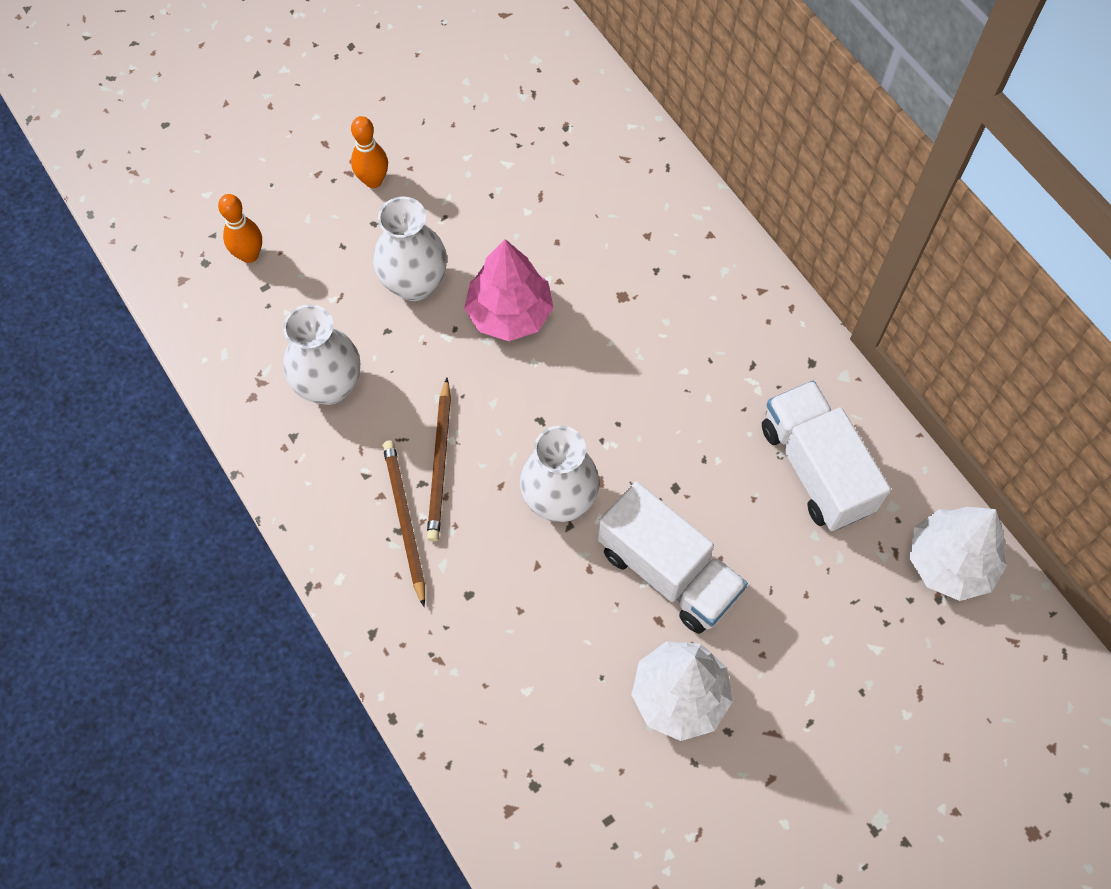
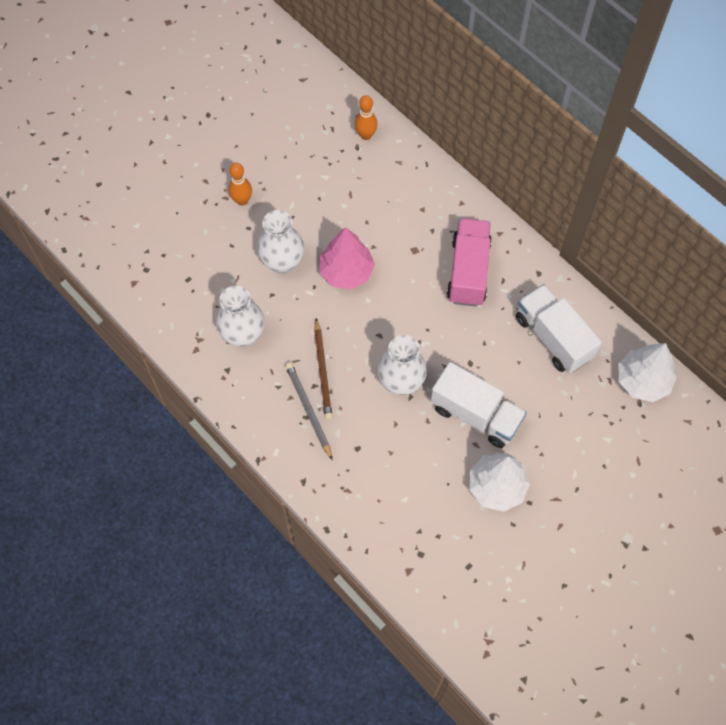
camera: 10 degrees left, 0 degrees up
orange bowling pin [218,194,262,263] -> orange bowling pin moved to [355,95,378,140]
brown pencil [382,440,425,607] -> grey pencil [285,362,332,460]
none -> pink truck [447,218,492,307]

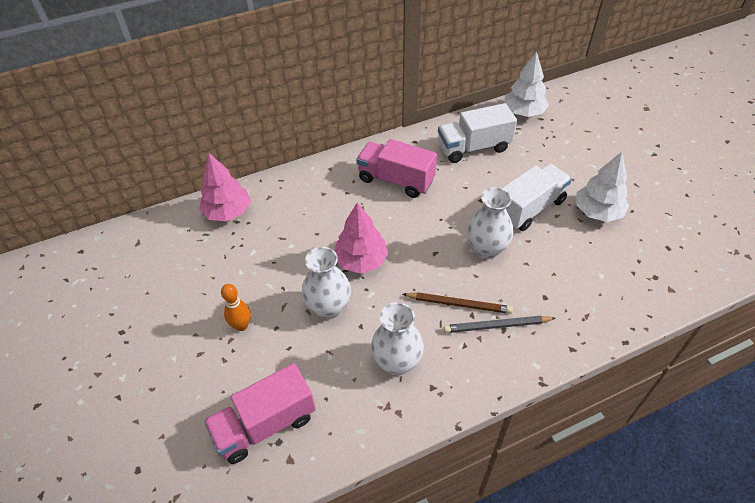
camera: 70 degrees left, 15 degrees down
orange bowling pin [355,95,378,140] -> pink tree [199,153,251,221]
none -> pink truck [204,363,316,464]

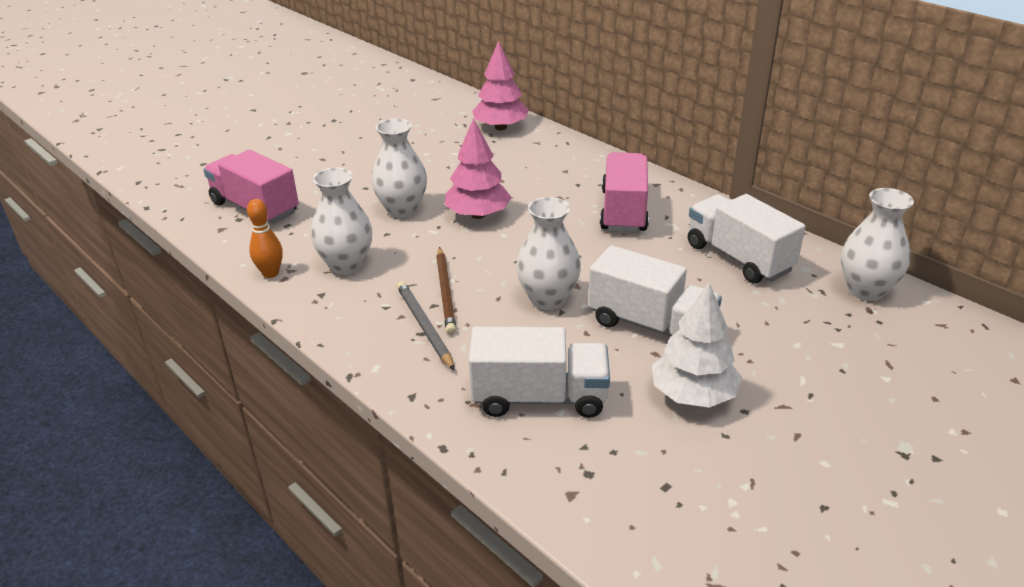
camera: 70 degrees right, 15 degrees down
orange bowling pin [221,284,251,331] -> orange bowling pin moved to [247,199,283,278]
white tree [504,51,549,117] -> white vase [841,188,914,301]
none -> white truck [469,327,610,418]

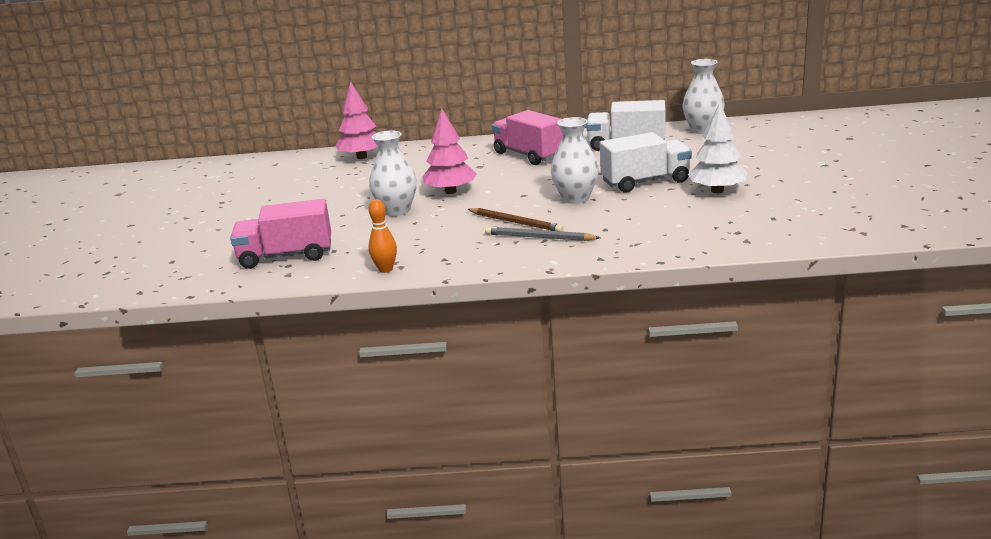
camera: 45 degrees left, 10 degrees down
white vase [311,167,372,275] -> none
white truck [469,327,610,418] -> none

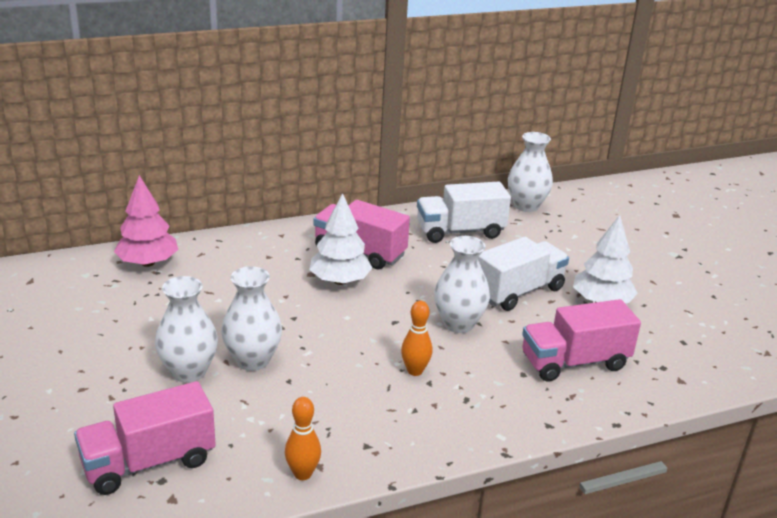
camera: 25 degrees left, 5 degrees up
pink tree [423,109,477,194] -> none
brown pencil [468,208,564,231] -> orange bowling pin [401,301,432,376]
grey pencil [485,227,600,241] -> none
none -> white vase [155,276,218,383]
none -> white tree [309,193,373,285]
none -> pink truck [522,299,641,382]

